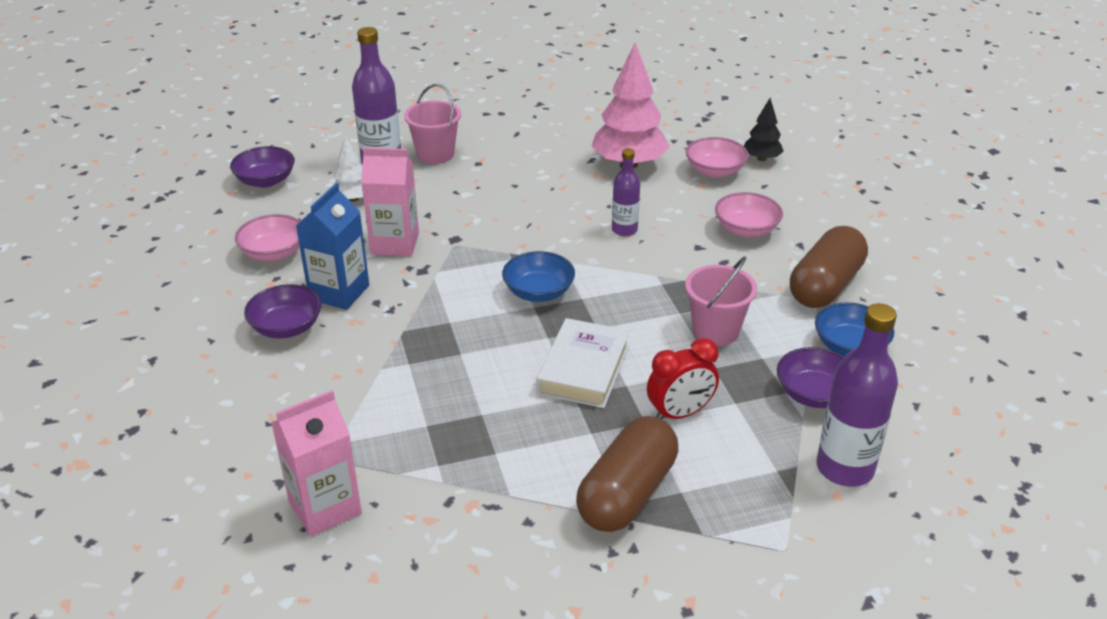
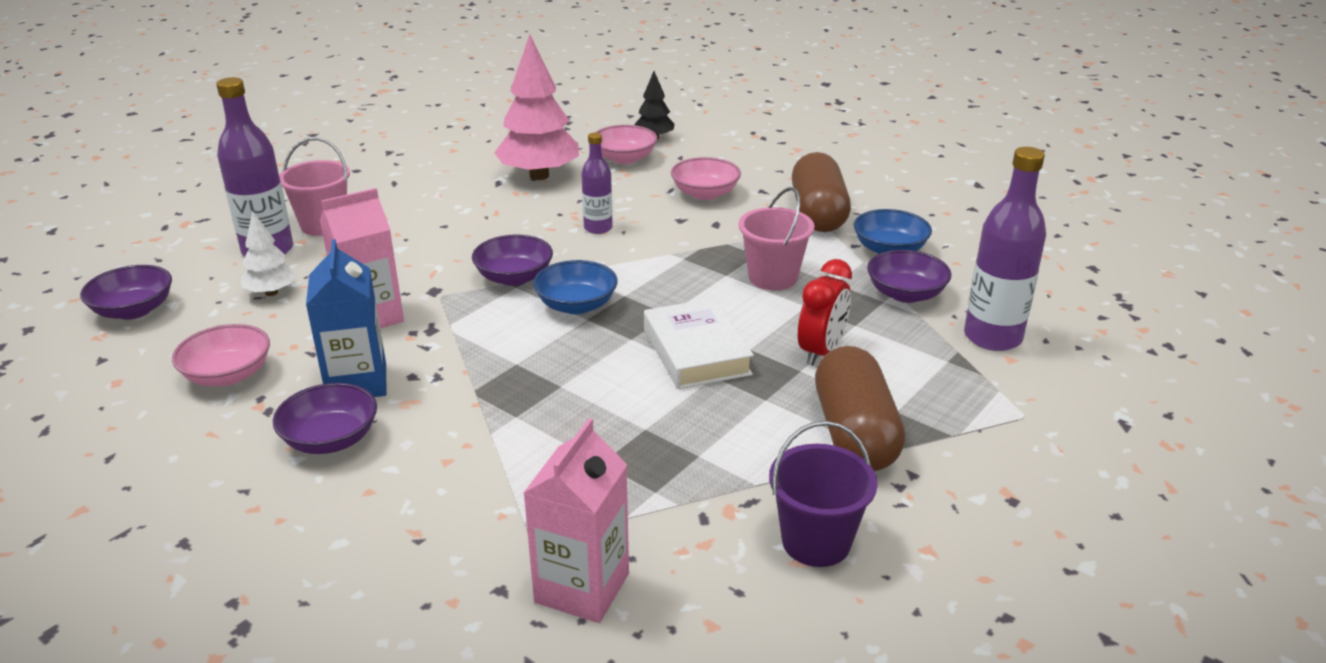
camera: 35 degrees left, 5 degrees down
none -> purple bowl [472,234,553,286]
none -> purple bucket [769,421,878,567]

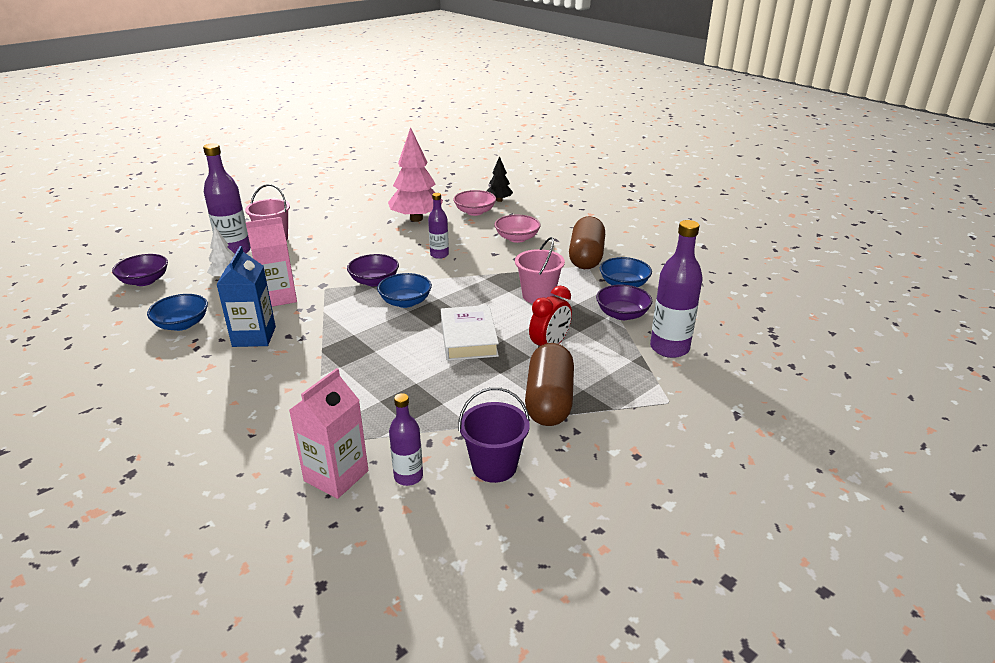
camera: 10 degrees right, 0 degrees up
pink bowl [172,324,270,386] -> blue bowl [147,294,208,331]
purple bowl [273,383,377,454] -> none
none -> purple bottle [389,393,423,486]

